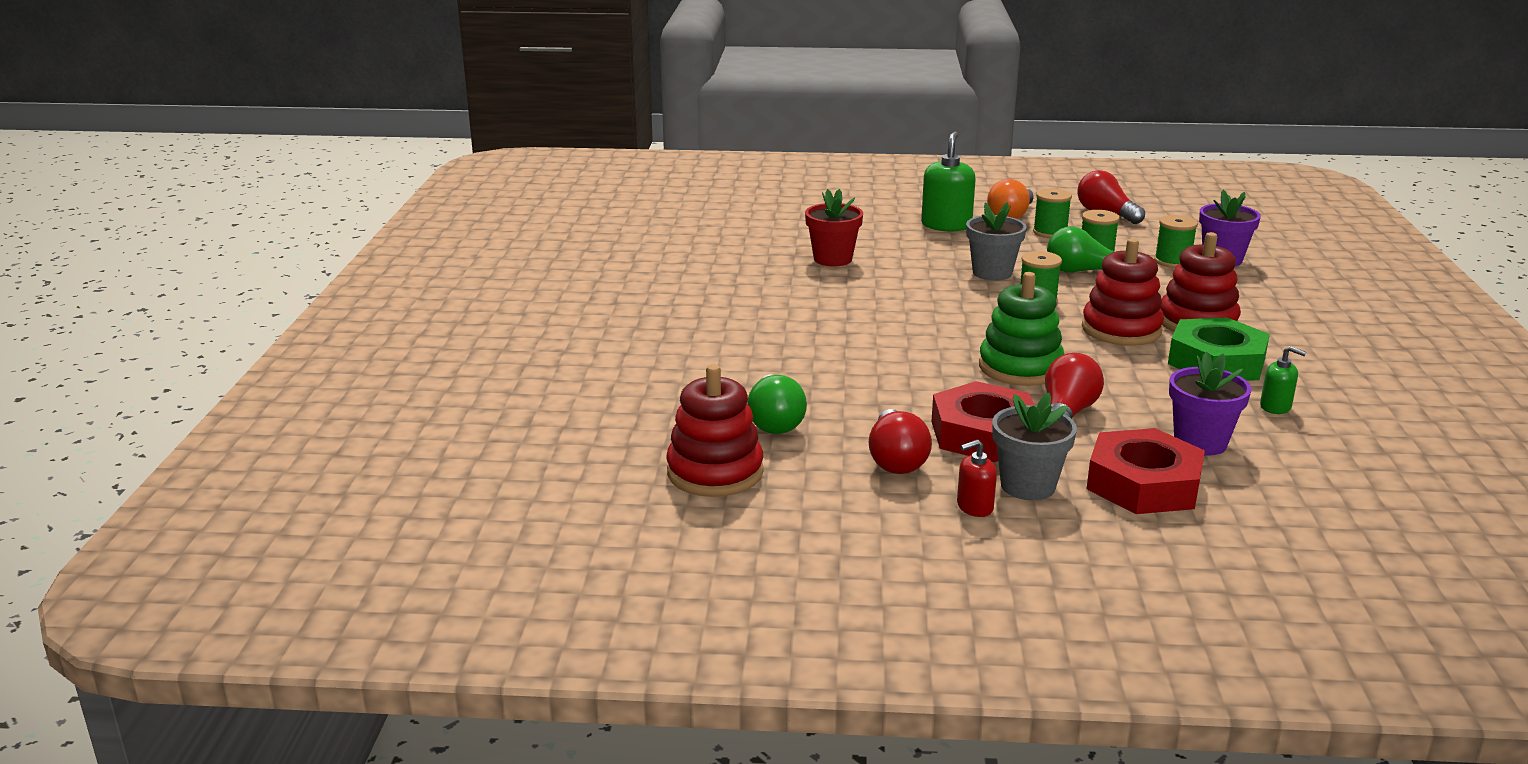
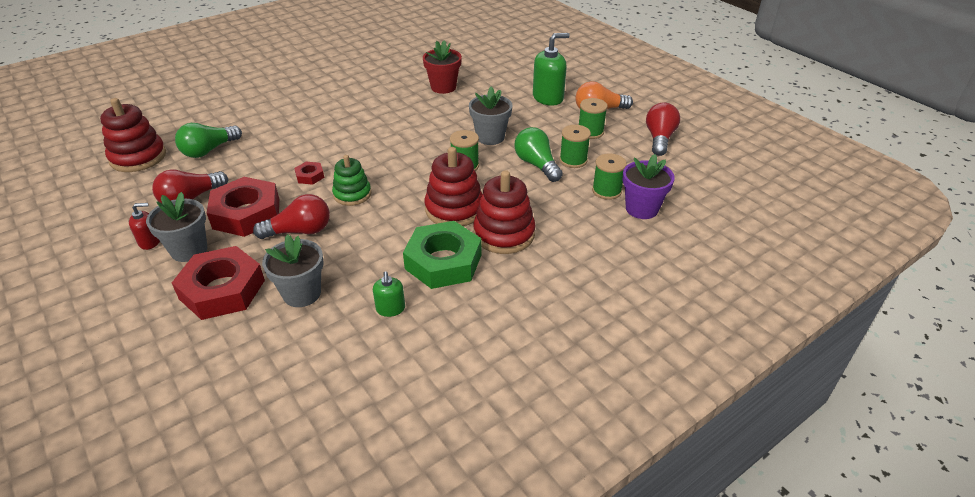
camera: 50 degrees right, 15 degrees up
red soap dispenser [957,439,997,517] -> red soap dispenser turned 135 degrees clockwise [129,203,160,250]
green stacking toy [979,272,1064,386] -> green stacking toy [332,155,371,206], size x0.66
purple flower pot [1169,351,1252,456] -> grey flower pot [262,234,324,307]
none -> red nut [294,162,324,185]

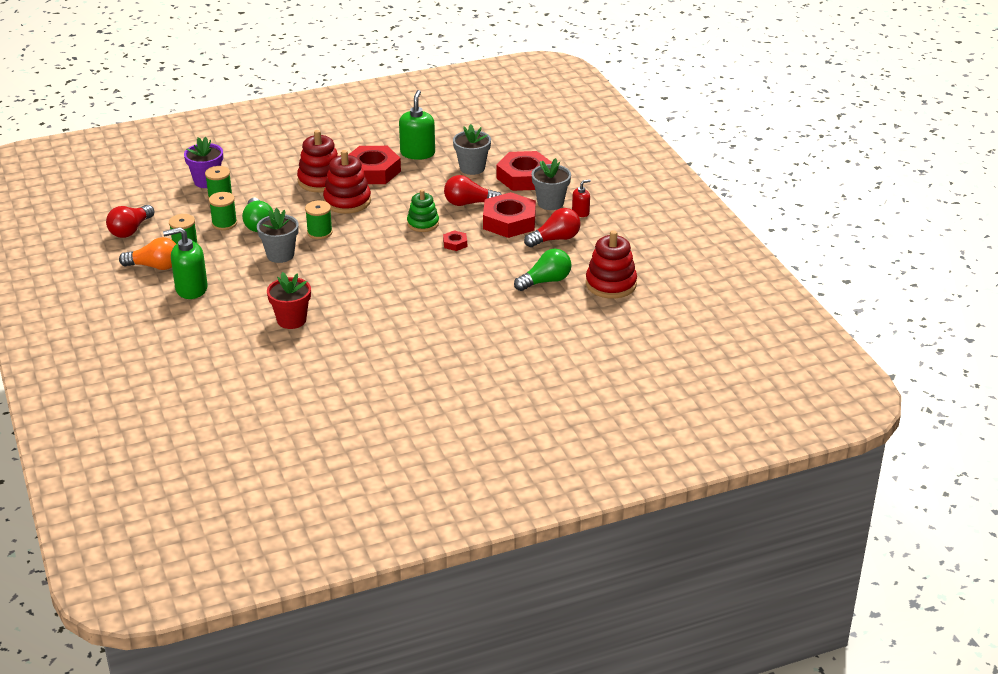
camera: 165 degrees left, 5 degrees down
red soap dispenser [129,203,160,250] -> red soap dispenser turned 150 degrees clockwise [572,179,591,217]
green soap dispenser [373,271,405,317] -> green soap dispenser [399,90,435,160], size x1.85
green nut [403,221,482,289] -> red nut [348,146,401,184]

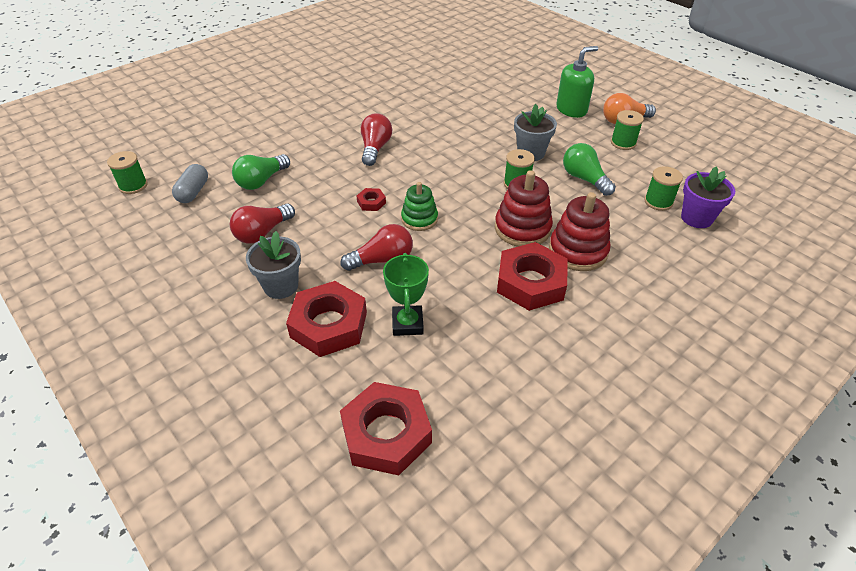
camera: 160 degrees right, 10 degrees up
red light bulb [106,205,154,238] -> red light bulb moved to [361,113,392,166]
green spool [209,192,237,230] -> green spool moved to [107,151,148,194]
red flower pot [267,272,311,329] -> none
green soap dispenser [399,90,435,160] -> none
grey flower pot [453,124,491,175] -> green trophy [383,253,429,336]
red nut [483,192,536,238] -> red nut moved to [340,382,432,475]
red soap dispenser [572,179,591,217] -> none
red stacking toy [586,230,637,298] -> grey capsule [172,164,208,203]

